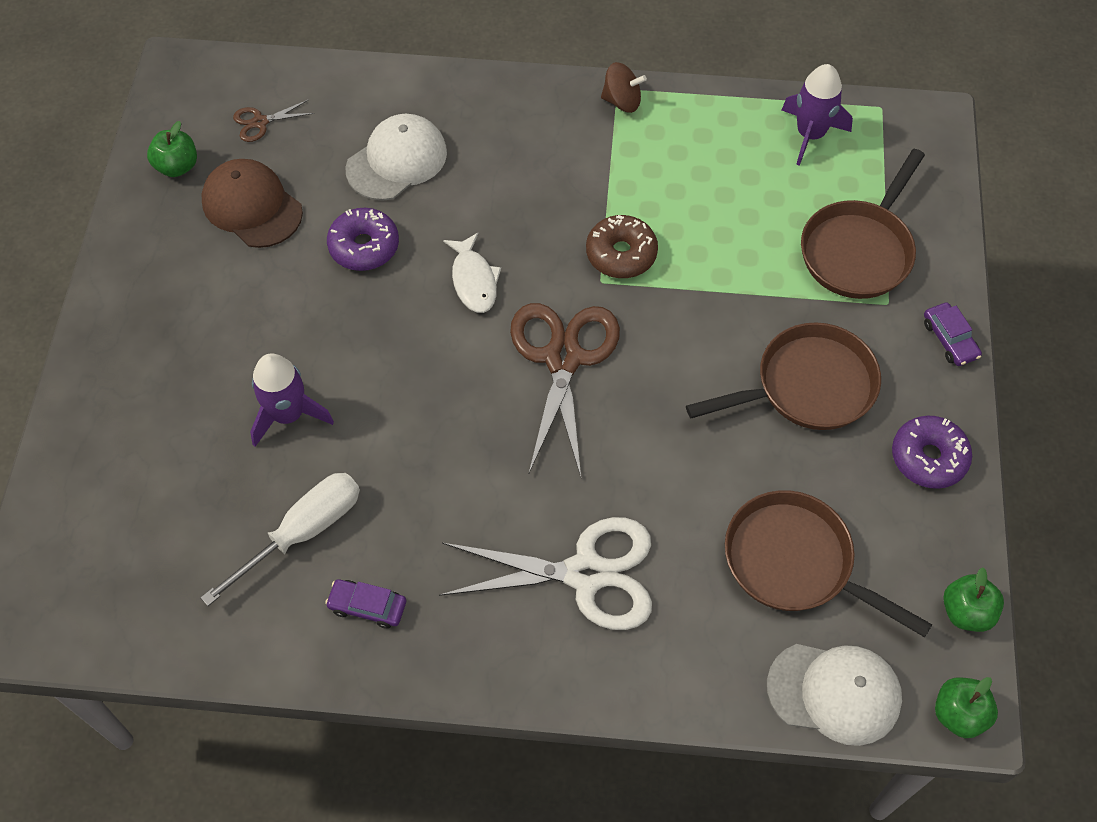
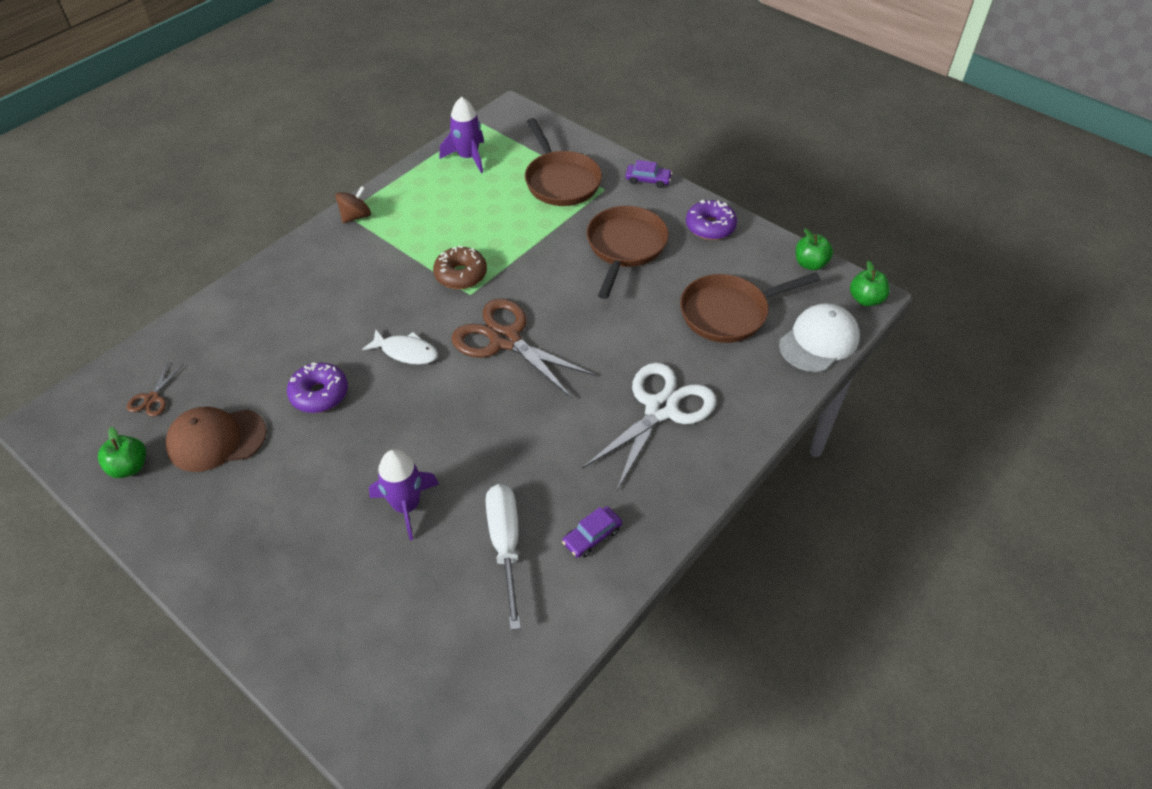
camera: 55 degrees left, 10 degrees down
white cap [346,114,447,201] -> none

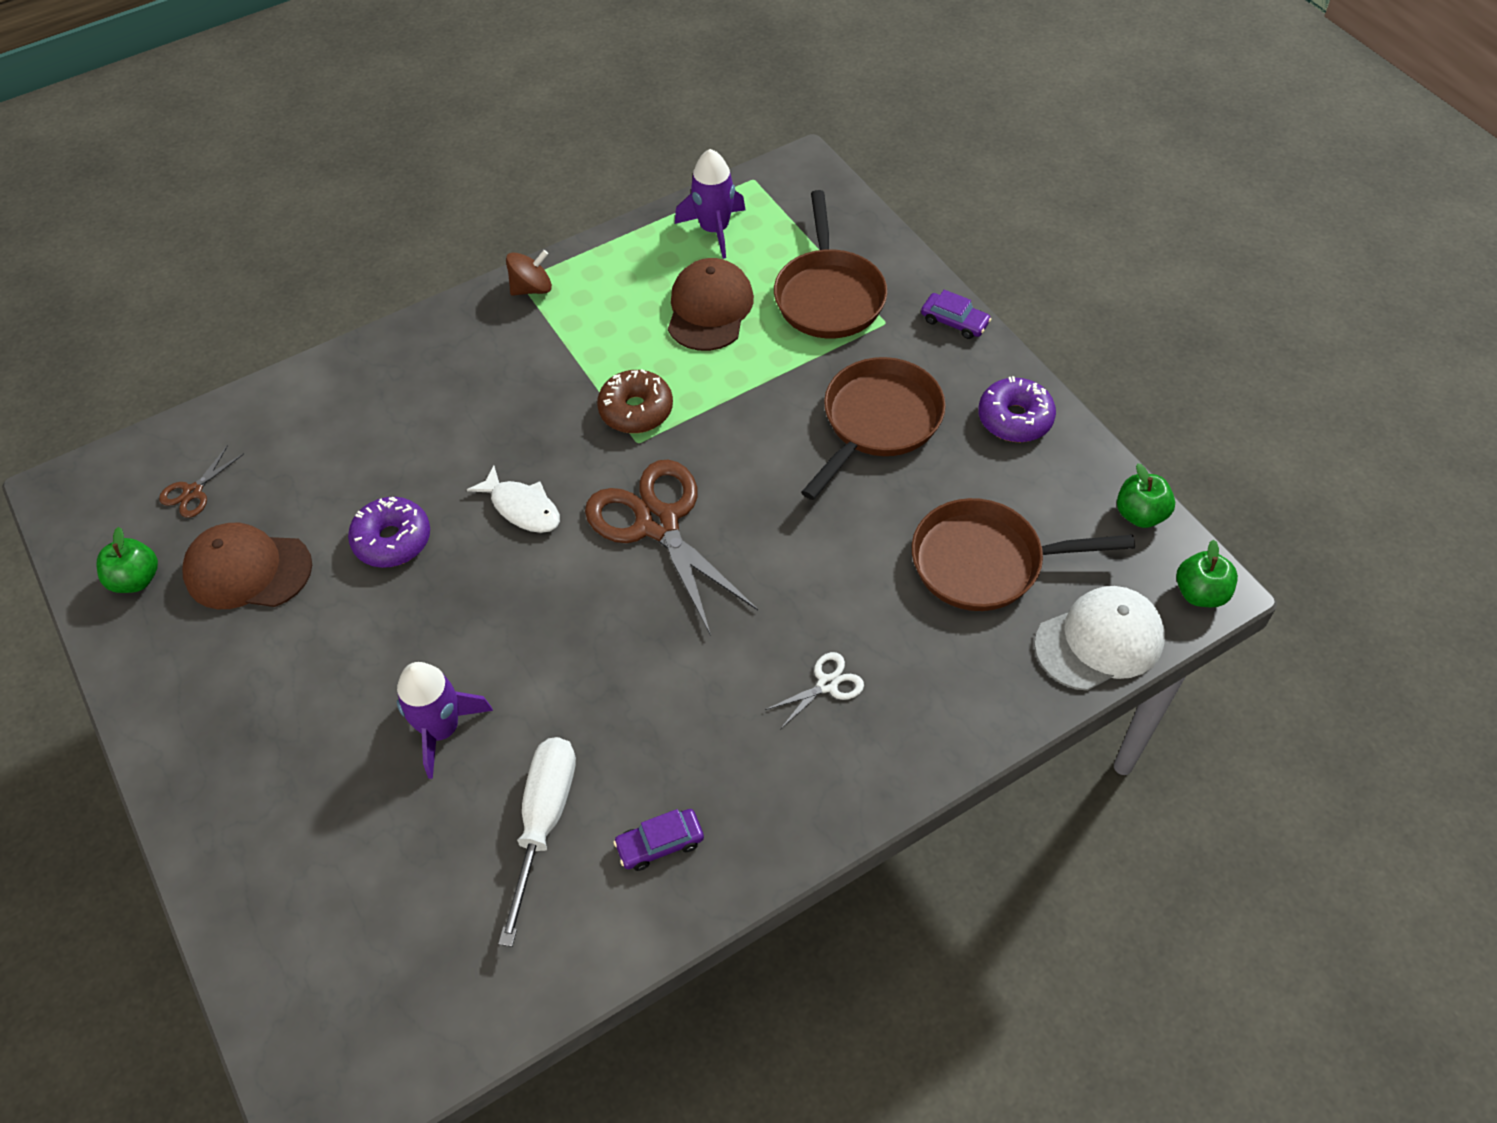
camera: 20 degrees right, 5 degrees up
white scissors [582,363,716,490] -> white scissors [765,652,864,729], size x0.44
none -> brown cap [668,258,754,351]

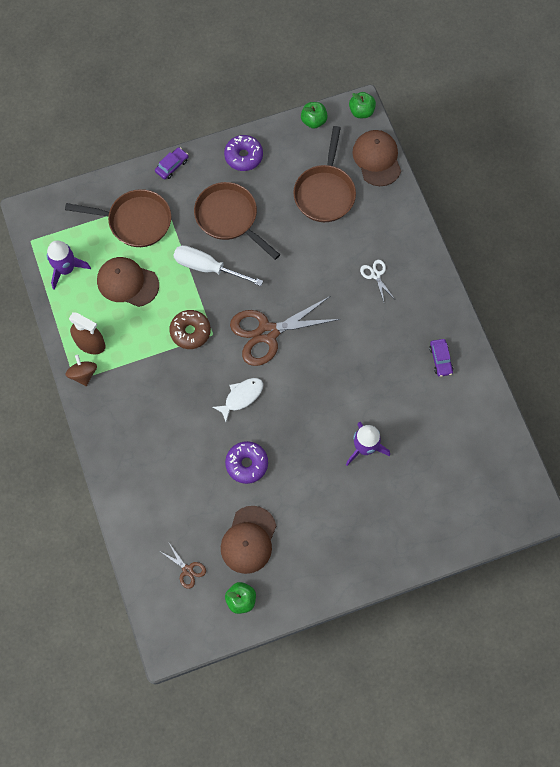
camera: 80 degrees left, 15 degrees up
white screwdriver [498,737,576,947] -> white screwdriver moved to [173,245,263,286]
white cap [1034,586,1165,691] -> brown cap [352,130,401,186]
none -> brown spray bottle [69,312,105,355]

